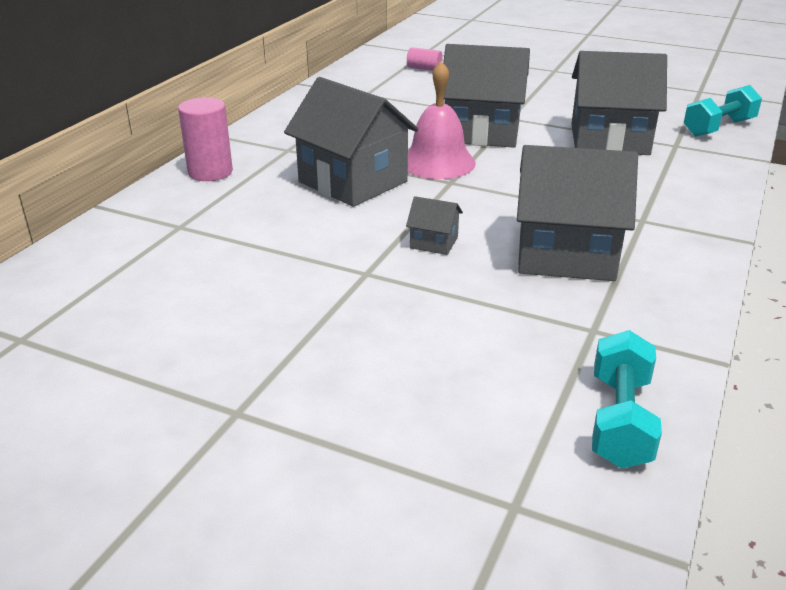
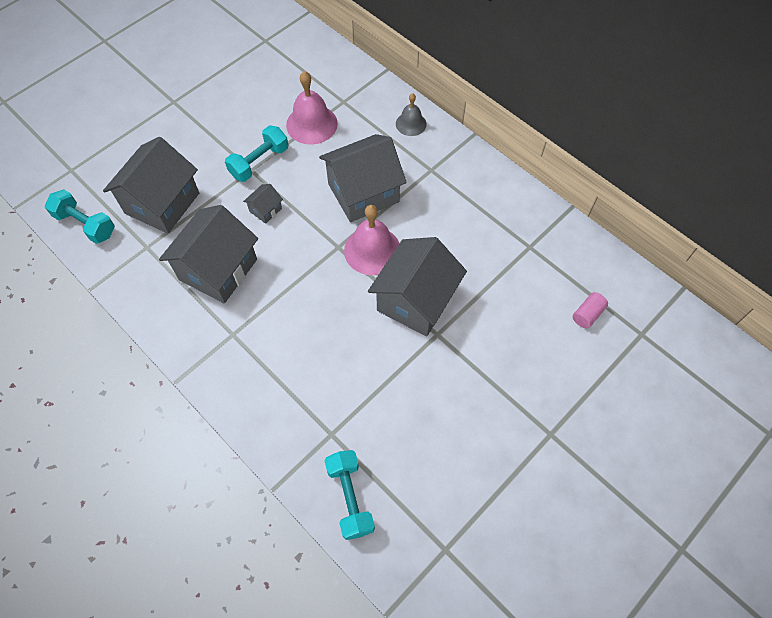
camera: 110 degrees right, 30 degrees up
pink cylinder [178,97,233,181] -> grey bell [396,93,427,136]
grey house [571,51,667,155] -> grey house moved to [103,137,199,234]
none -> turquoise dumbbell [225,125,288,182]
none -> pink bell [286,71,338,145]

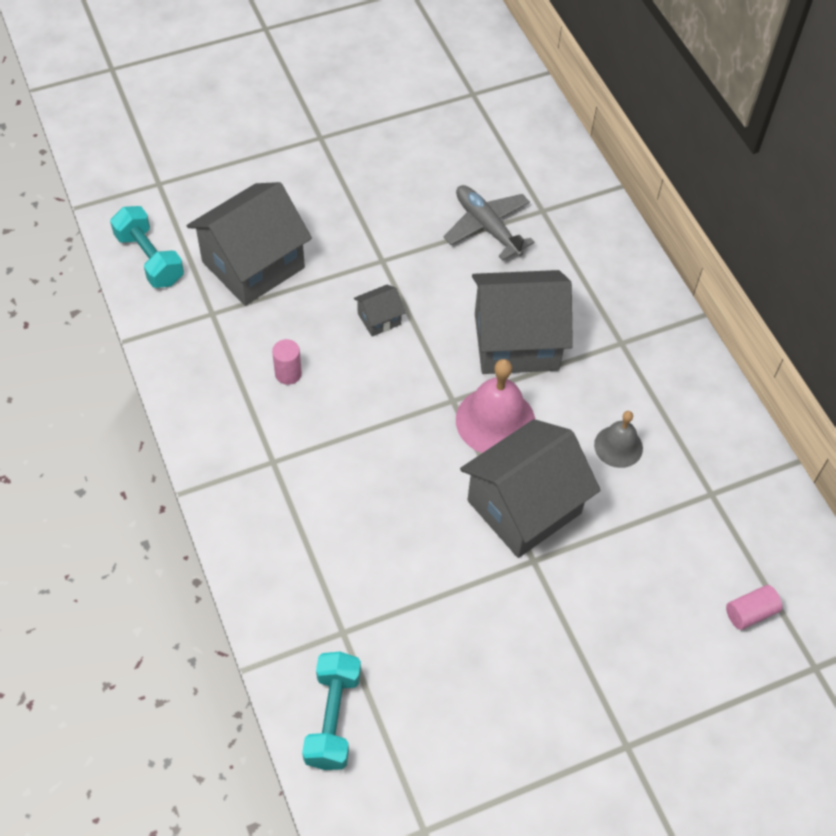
camera: 20 degrees right, 5 degrees down
grey house [159,205,258,304] -> pink cylinder [272,339,302,385]
turquoise dumbbell [225,125,288,182] -> none
pink bell [286,71,338,145] -> grey plane [443,185,534,261]
grey bell [396,93,427,136] -> grey bell moved to [594,411,643,468]

